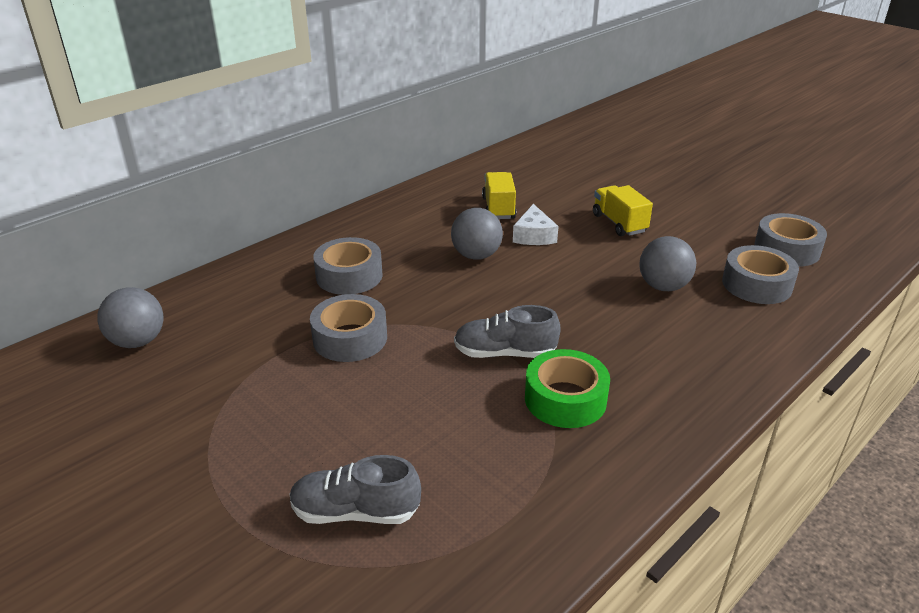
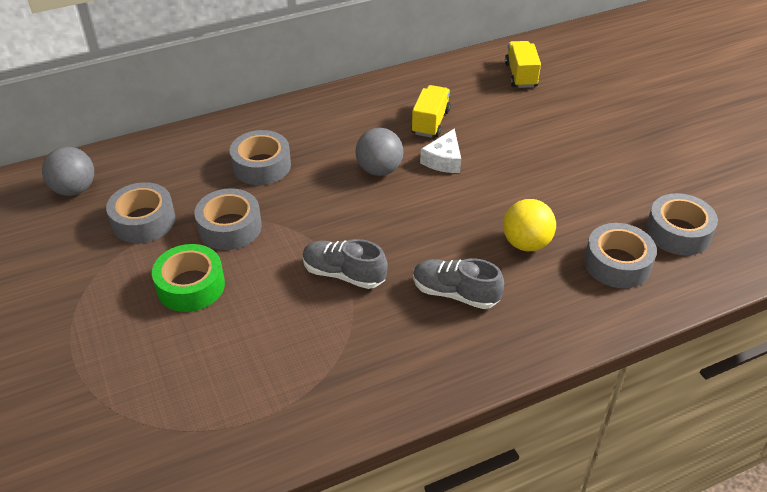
camera: 20 degrees right, 10 degrees up
grey shoe [289,455,421,524] -> grey shoe moved to [413,258,504,309]
green tape [525,349,610,428] -> green tape moved to [152,244,225,312]
yellow truck [593,185,653,236] -> yellow truck moved to [505,41,541,88]
grey ball [639,236,696,291] -> yellow ball [503,199,556,251]
none -> grey tape [106,182,175,243]

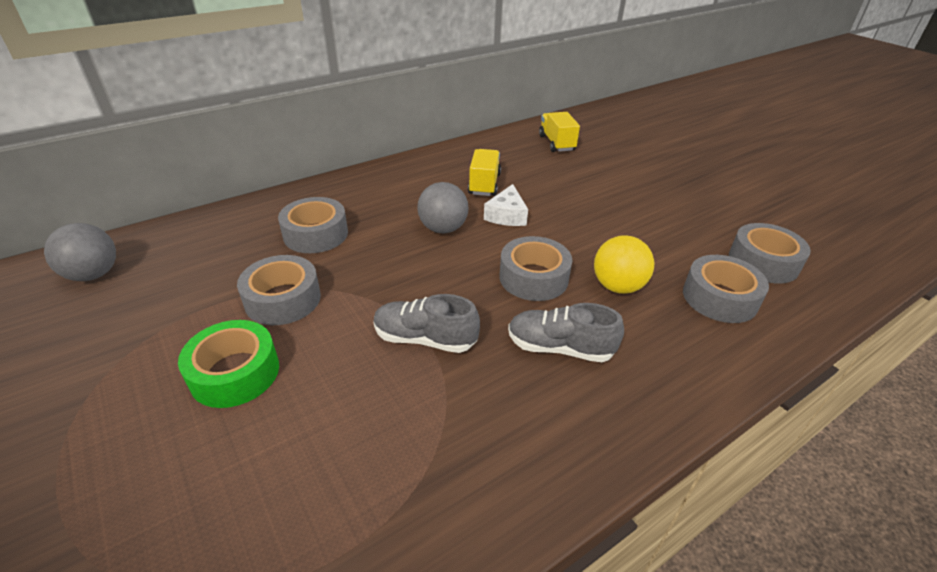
camera: 10 degrees left, 5 degrees down
grey tape [106,182,175,243] -> grey tape moved to [500,236,573,301]

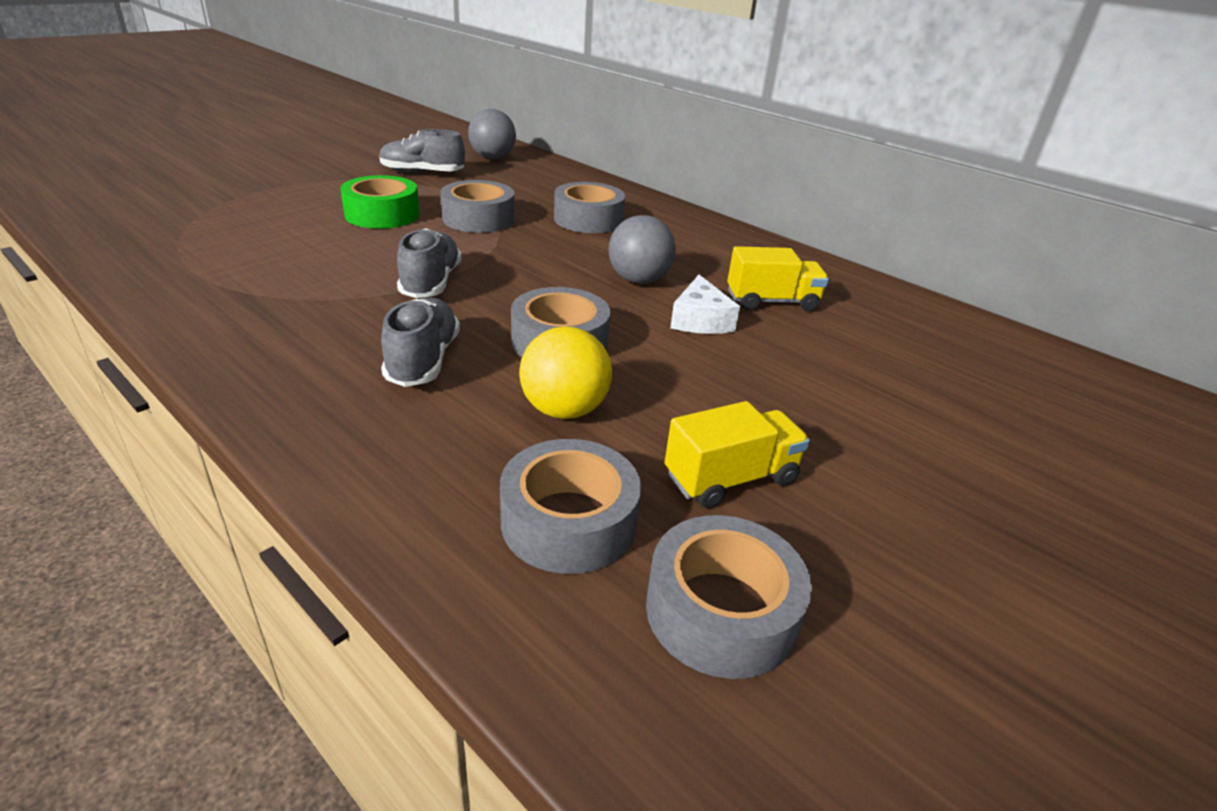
camera: 75 degrees right, 5 degrees down
white cheese [484,184,528,226] -> white cheese turned 90 degrees counterclockwise [670,275,740,334]
yellow truck [539,112,580,152] -> yellow truck moved to [665,401,810,508]
none -> grey shoe [379,129,465,173]

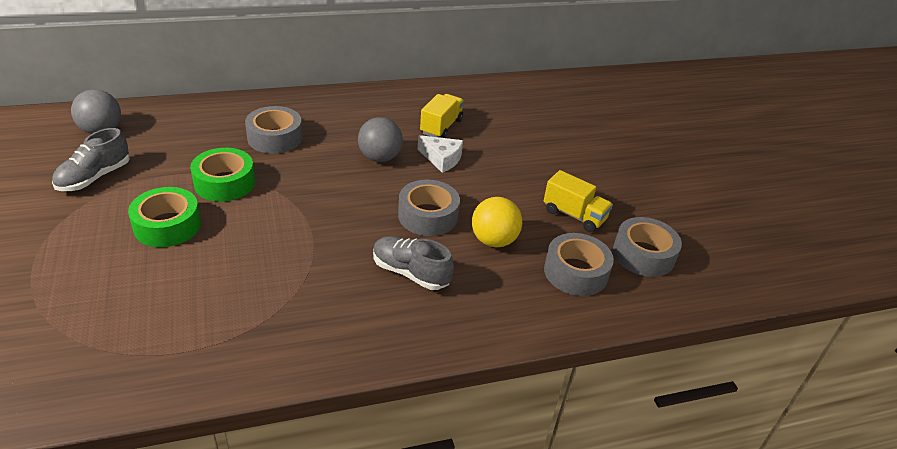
camera: 60 degrees left, 5 degrees up
grey shoe [397,228,462,298] -> none
grey tape [441,180,515,233] -> green tape [190,148,255,202]
yellow truck [665,401,810,508] -> yellow truck turned 120 degrees clockwise [544,170,613,232]

